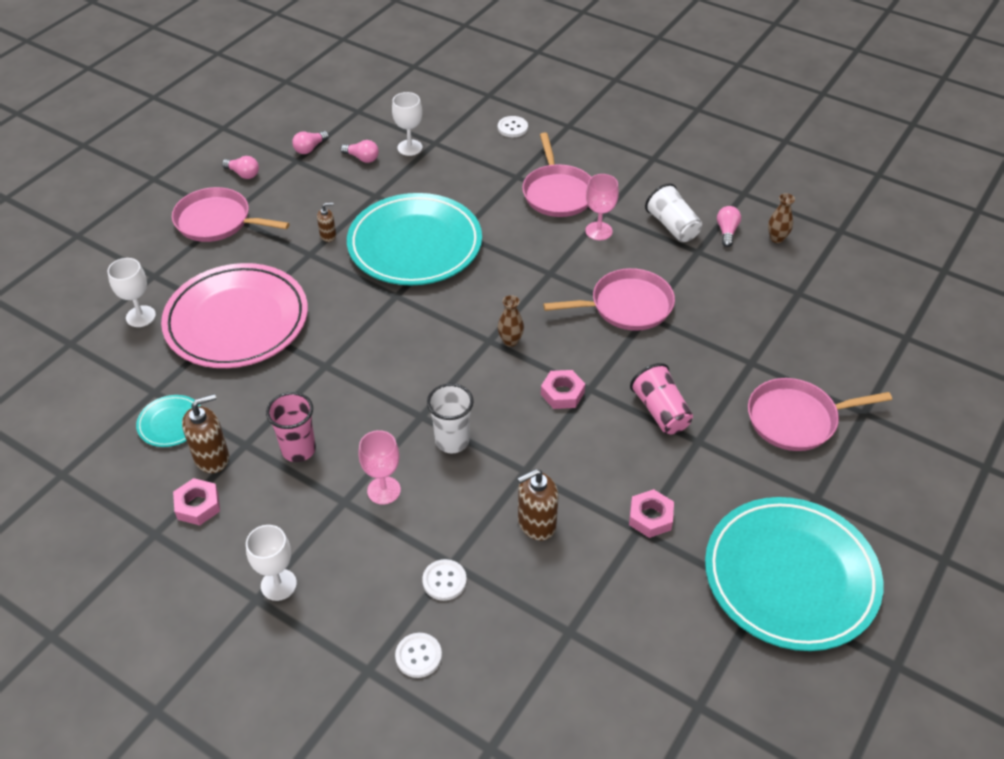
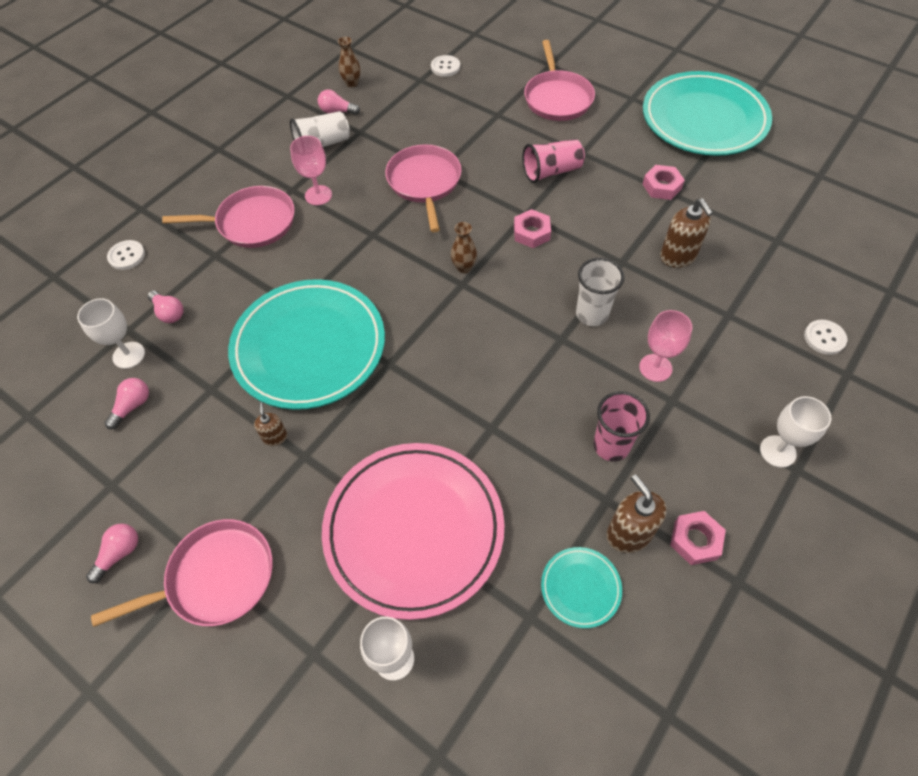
camera: 85 degrees left, 10 degrees up
pink pan [172,187,290,242] -> pink pan turned 135 degrees counterclockwise [91,519,273,627]
pink light bulb [292,131,329,154] -> pink light bulb moved to [148,291,184,323]
white button [422,559,467,601] -> white button moved to [431,55,460,77]

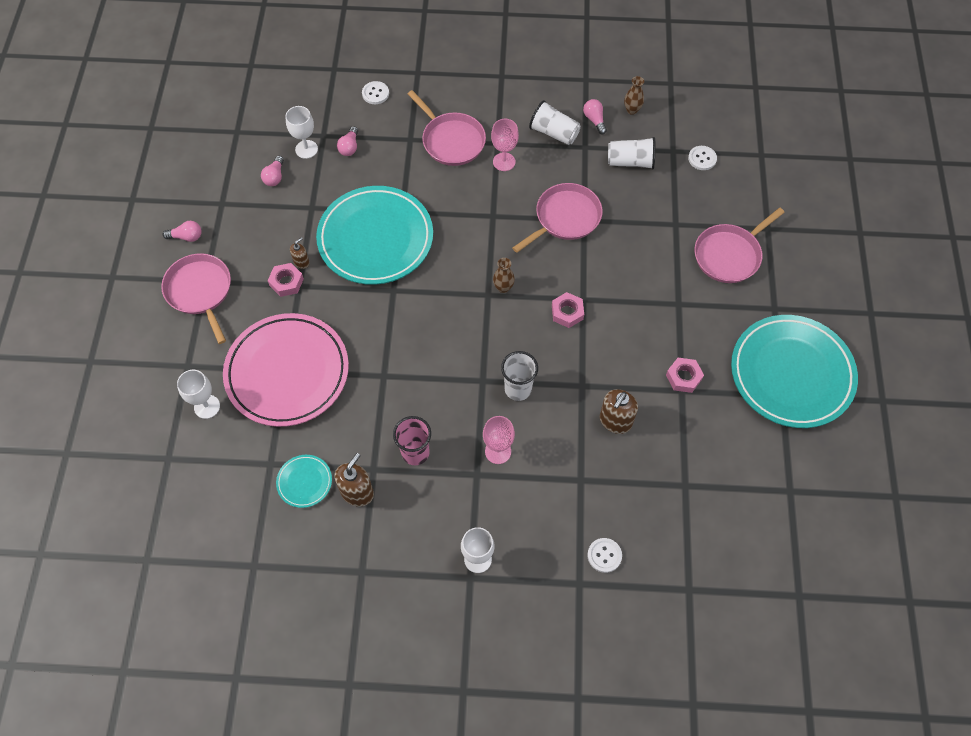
camera: 55 degrees right, 5 degrees up
pink pan [91,519,273,627] -> pink pan turned 150 degrees counterclockwise [161,253,231,344]
pink light bulb [105,378,149,430] -> pink light bulb turned 105 degrees clockwise [261,156,284,186]
pink cup [522,139,585,183] -> none
pink nut [670,511,726,565] -> pink nut moved to [268,263,304,297]
none -> white cup [608,137,655,169]

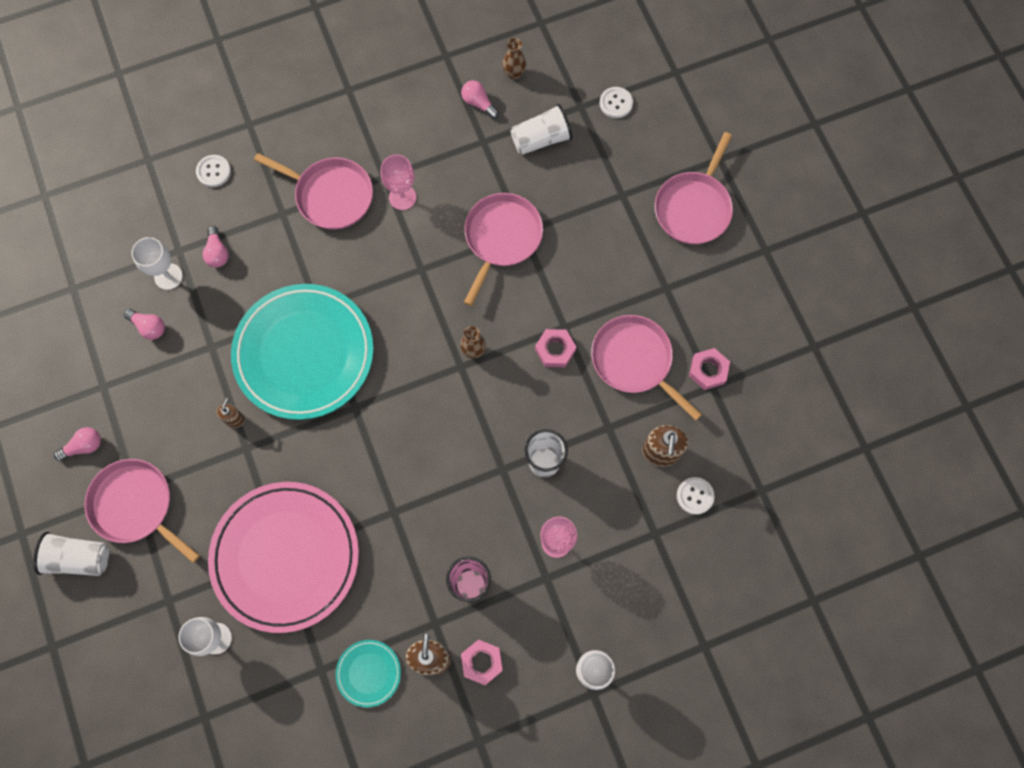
camera: 25 degrees left, 10 degrees up
pink light bulb [261,156,284,186] -> pink light bulb turned 45 degrees counterclockwise [124,309,165,340]
pink nut [268,263,304,297] -> pink nut moved to [461,639,503,685]
white cup [529,100,581,145] -> white cup moved to [33,532,109,576]
white button [587,538,622,573] -> white button moved to [677,477,714,515]
turquoise plate [731,315,858,428] -> none
none -> pink pan [591,315,702,421]

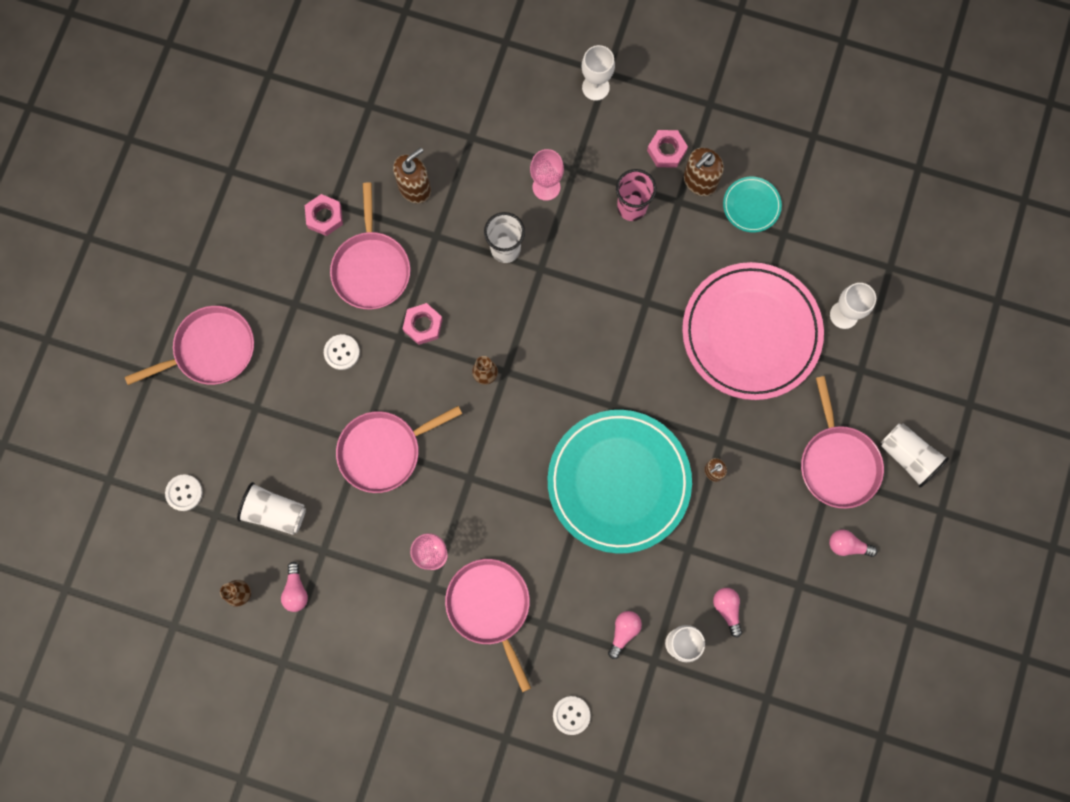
camera: 140 degrees left, 5 degrees up
white button [677,477,714,515] -> white button moved to [324,334,360,370]

